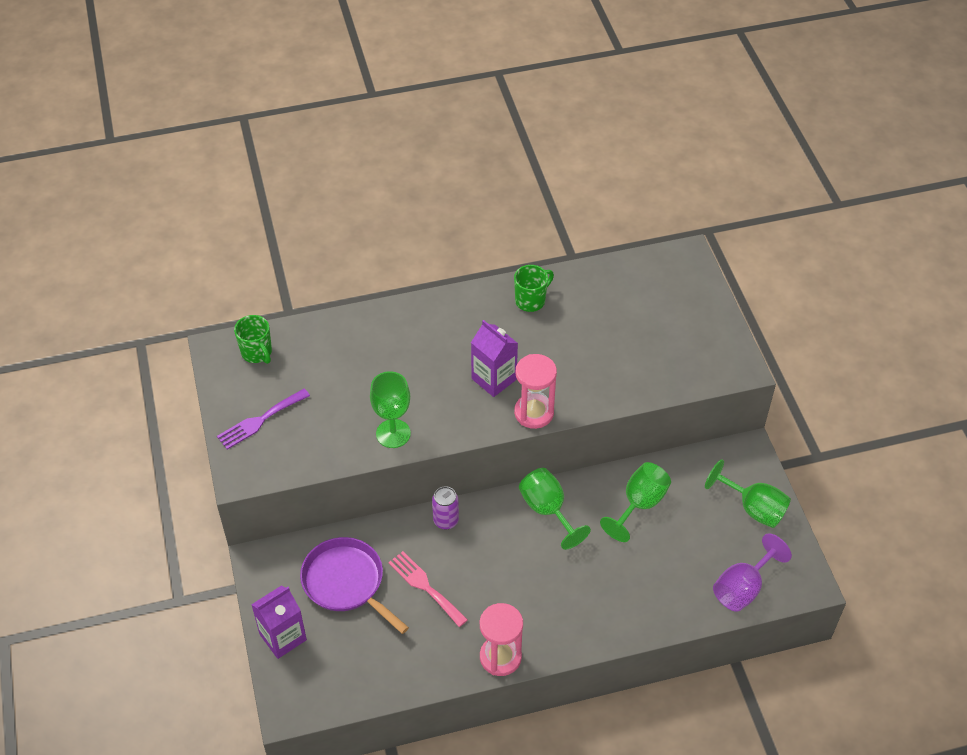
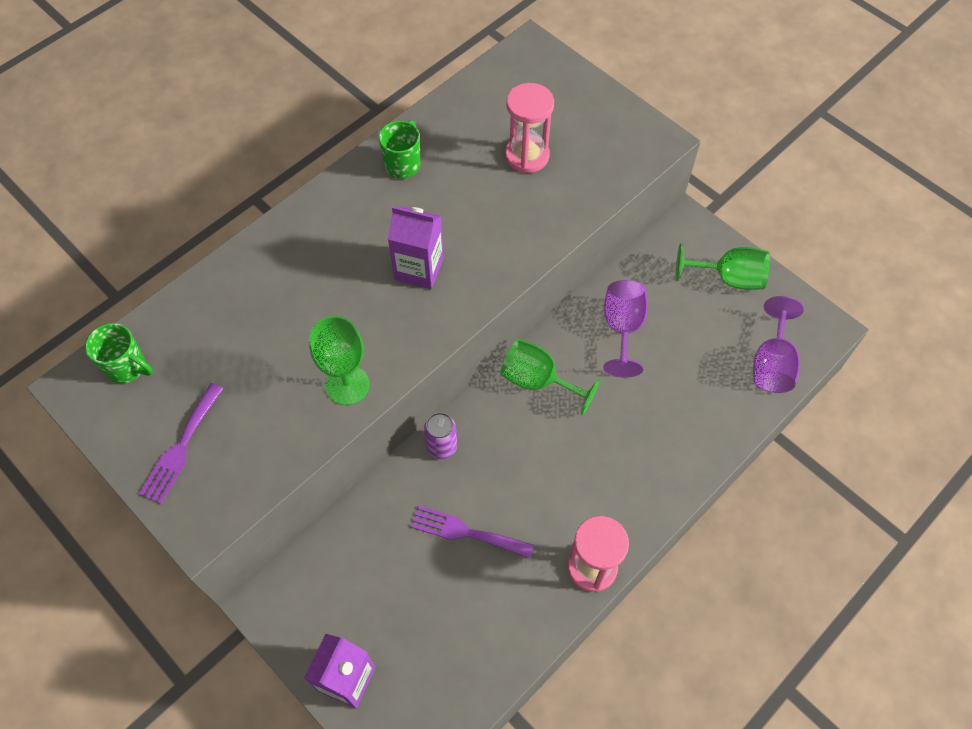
camera: 30 degrees left, 10 degrees up
purple pan [300,537,409,634] -> none
pink fork [388,551,468,627] -> purple fork [410,505,534,558]
pink hourglass [514,354,557,429] -> pink hourglass moved to [505,83,554,173]
green goblet [600,462,671,542] -> purple goblet [603,280,648,378]

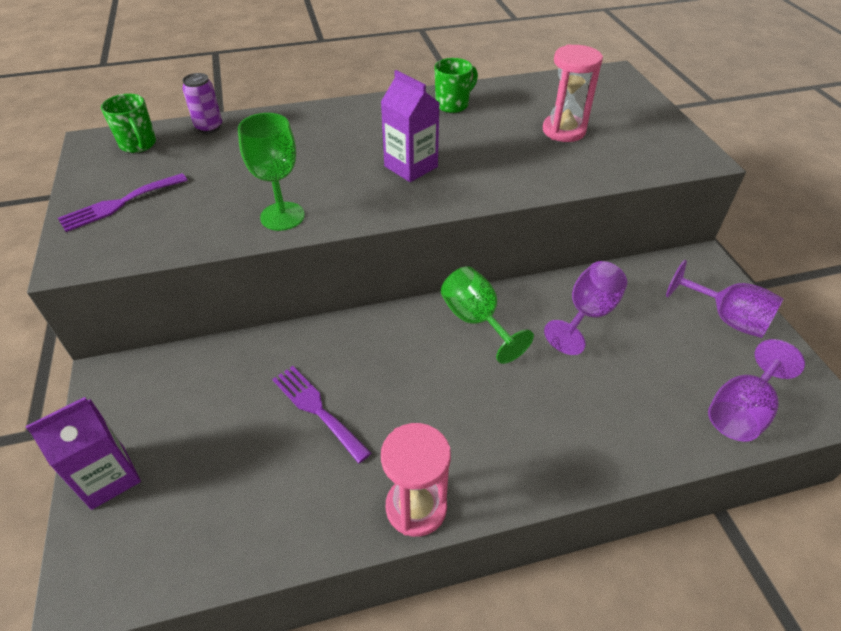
camera: 30 degrees right, 15 degrees down
purple can [424,412,457,459] -> purple can moved to [182,73,222,133]
green goblet [675,243,770,290] -> purple goblet [666,260,784,338]

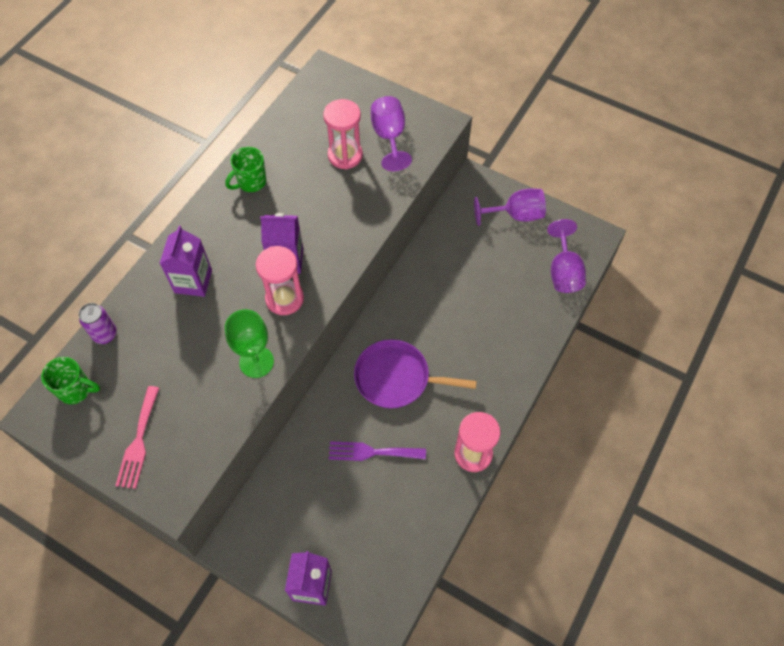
camera: 45 degrees left, 15 degrees up
purple fork [58,173,188,232] -> pink fork [115,386,159,489]
green mug [434,58,478,113] -> green mug turned 135 degrees counterclockwise [225,147,266,192]
green goblet [441,266,534,364] -> none
purple goblet [544,261,627,355] -> purple goblet moved to [371,96,412,171]
none -> purple carton [159,226,212,297]
none -> pink hourglass [256,246,304,315]
none -> purple pan [354,339,477,408]

